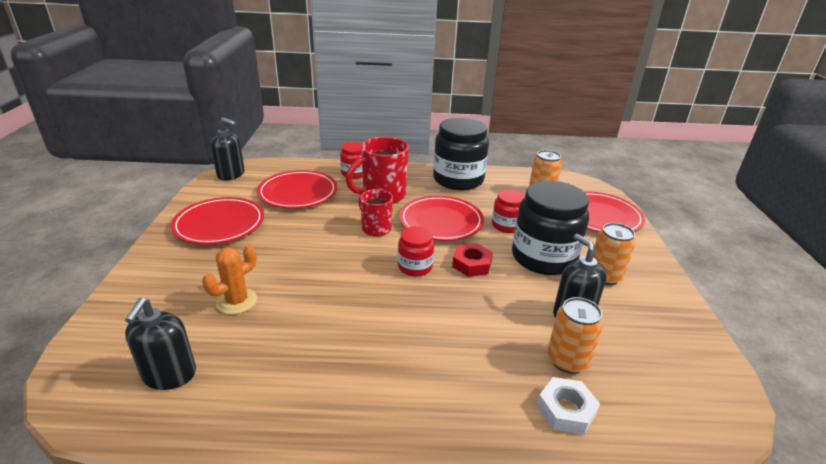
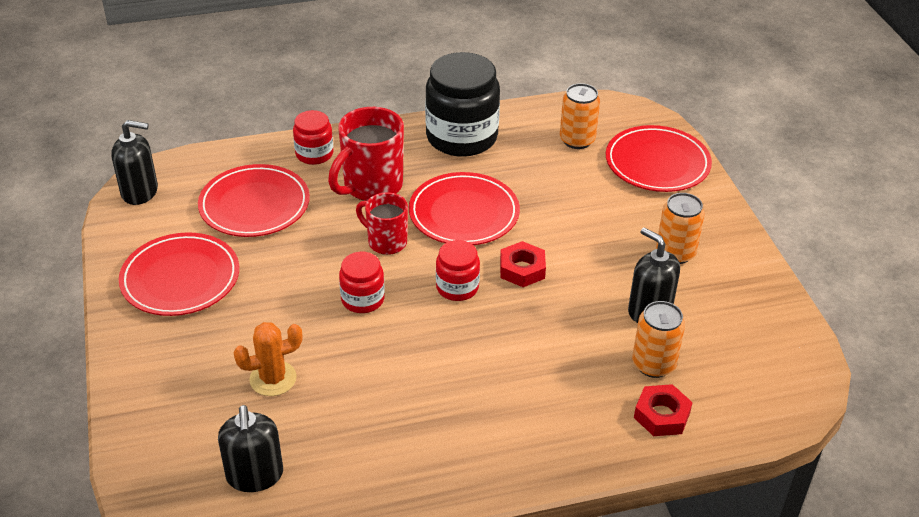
camera: 15 degrees left, 10 degrees up
orange cactus [202,245,257,314] -> orange cactus turned 45 degrees clockwise [233,322,302,396]
red jar [492,190,525,233] -> red jar moved to [339,252,385,313]
black jar [512,181,589,275] -> none
white nut [537,377,600,435] -> red nut [634,384,693,436]

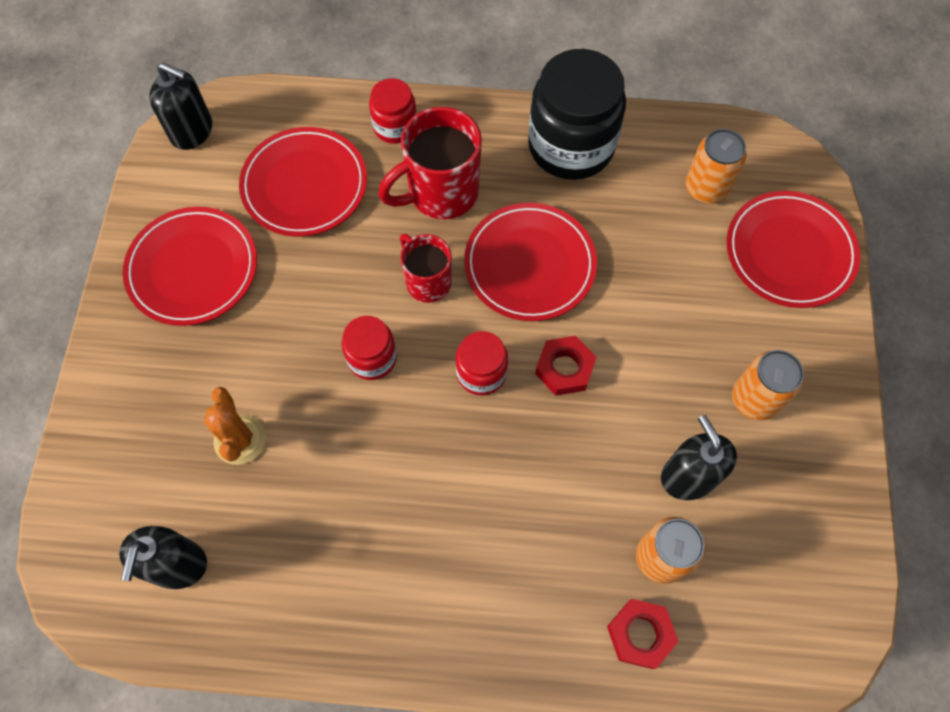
camera: 20 degrees right, 25 degrees up
orange cactus [233,322,302,396] -> orange cactus turned 75 degrees clockwise [204,387,266,465]

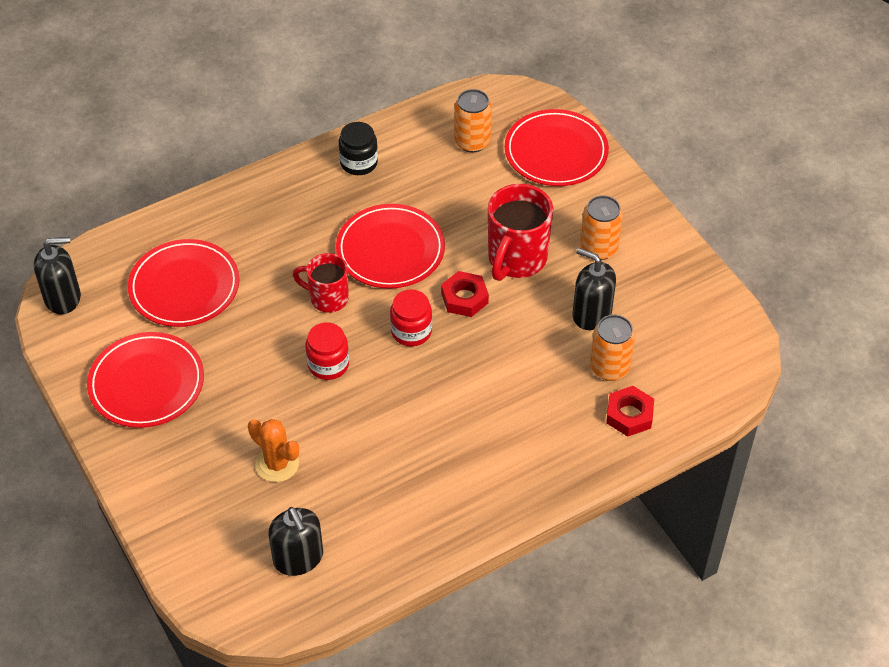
camera: 35 degrees left, 15 degrees down
red jar [369,78,417,144] -> none
red mug [378,107,482,219] -> red mug moved to [488,184,553,281]
black jar [528,49,626,180] -> black jar [339,122,378,175], size x0.52

